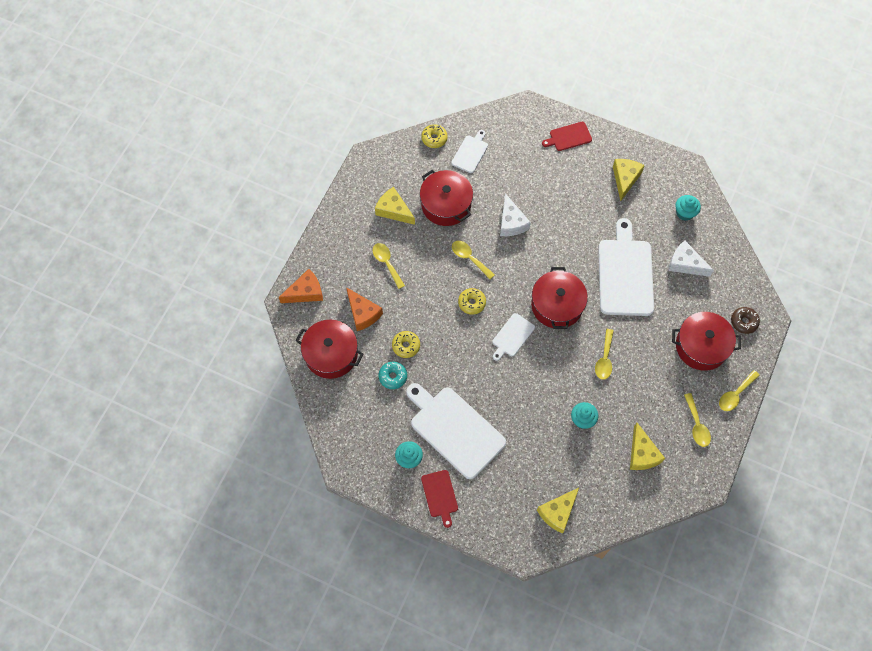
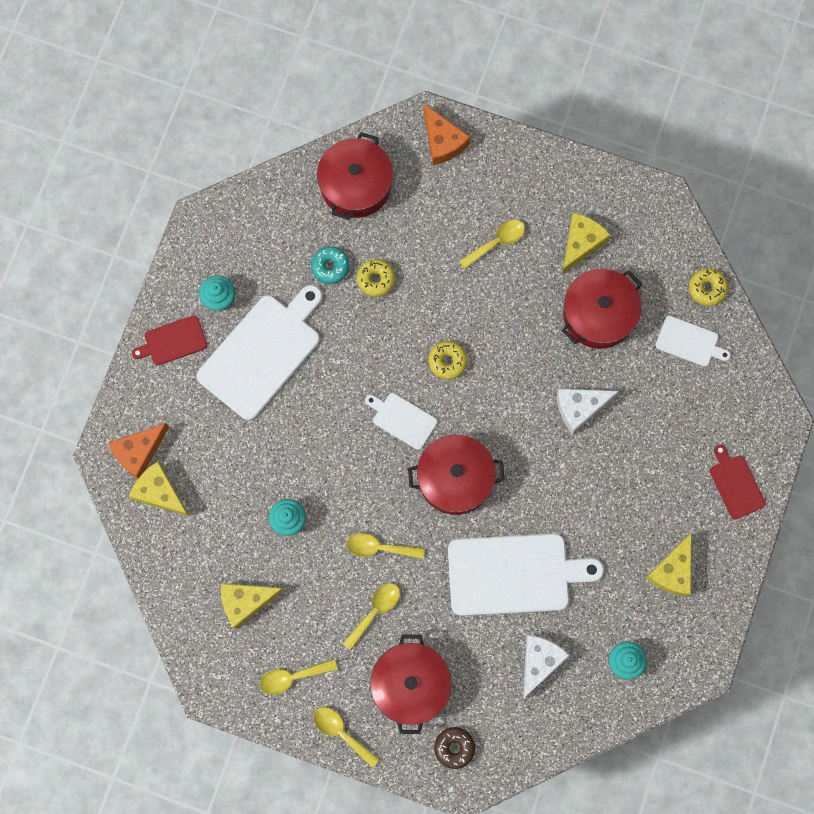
camera: 85 degrees right, 10 degrees up
orange cheese [346,287,383,331] -> orange cheese moved to [108,423,169,478]
yellow spoon [452,241,495,279] -> yellow spoon moved to [343,583,400,650]
yellow cheese [613,159,645,201] -> yellow cheese turned 105 degrees clockwise [646,533,691,596]

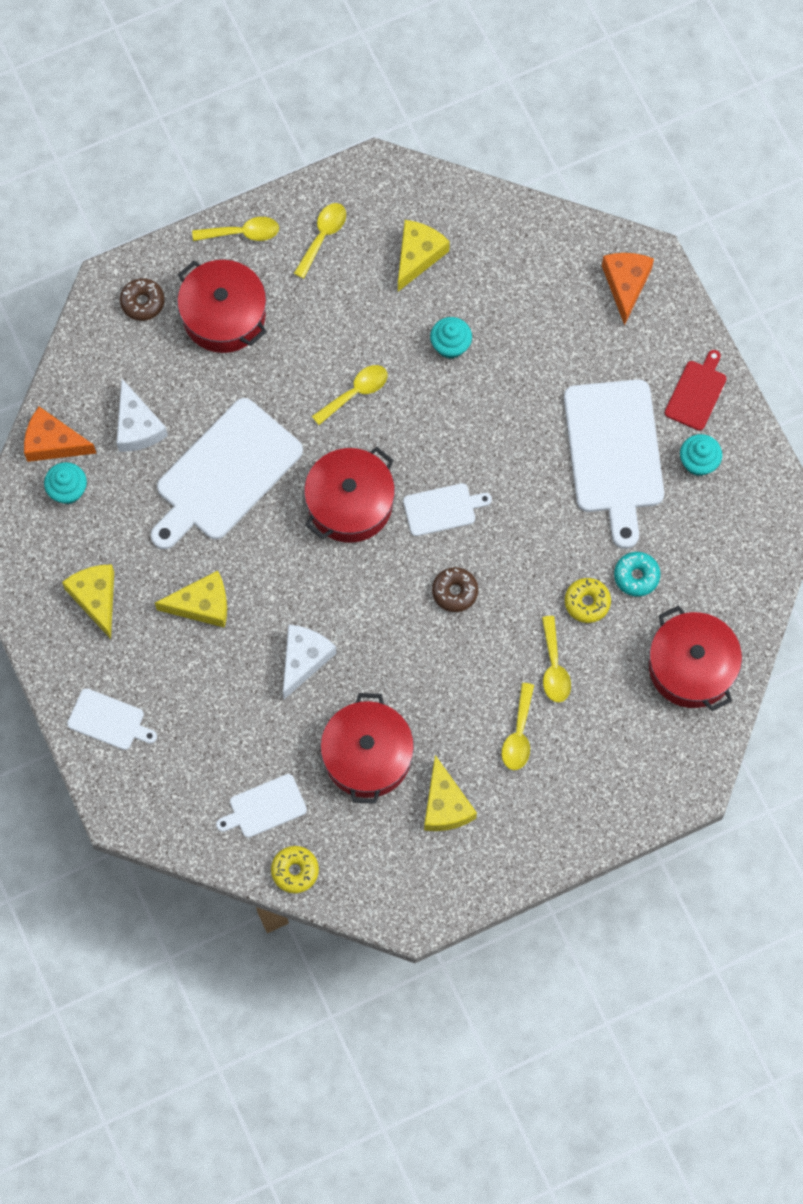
camera: 135 degrees right, 5 degrees down
yellow cheese [129,462,190,517] -> yellow cheese moved to [155,571,227,628]
yellow spoon [343,583,400,650] -> yellow spoon moved to [542,616,571,702]
orange cheese [424,104,470,165] -> orange cheese moved to [24,407,96,462]
yellow donut [429,341,468,380] -> brown donut [432,567,478,612]
red cutting board [710,445,766,519] -> white cutting board [67,688,157,750]

